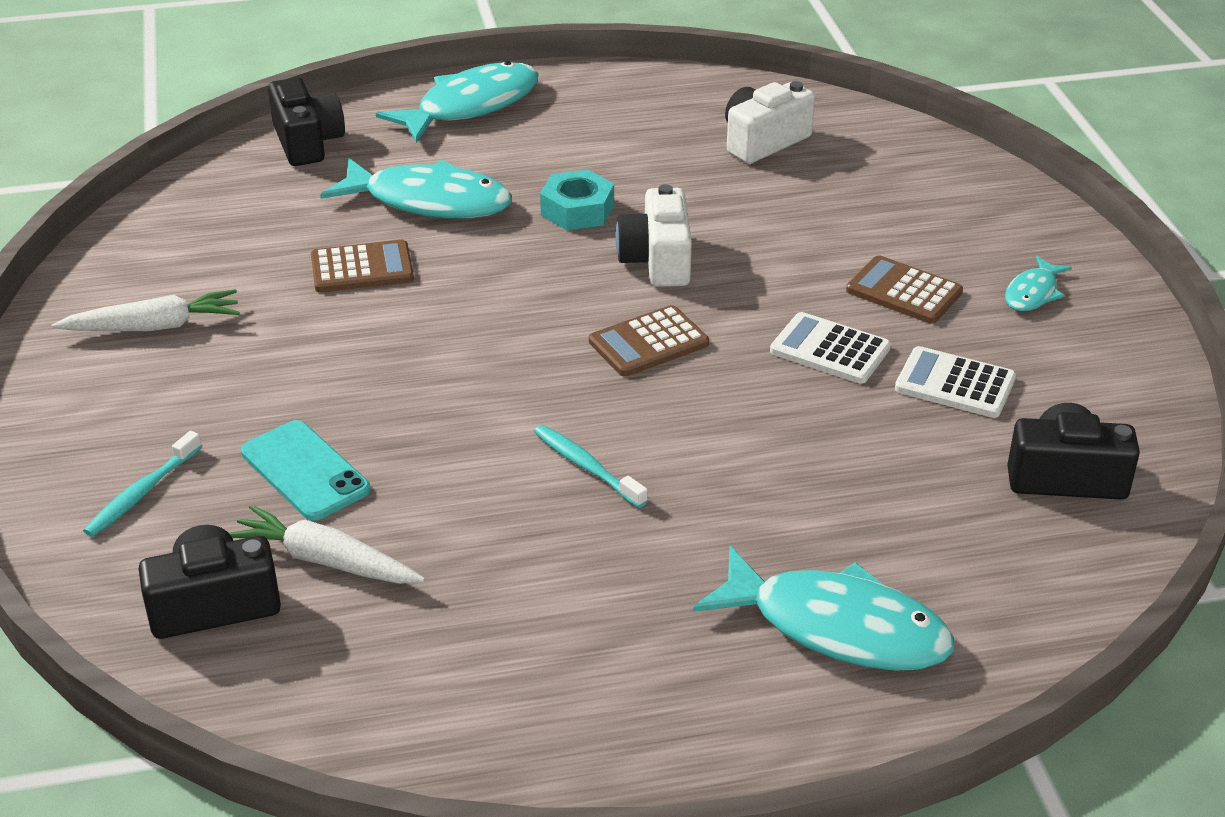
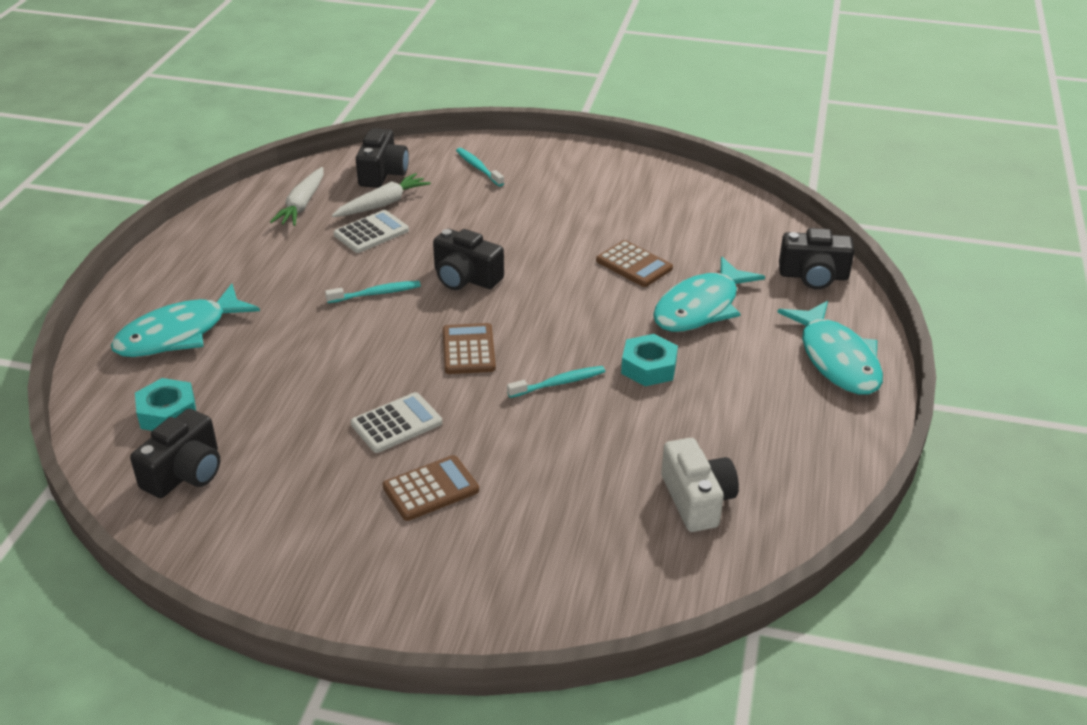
camera: 115 degrees right, 0 degrees up
white carrot [51,289,240,331] -> white carrot moved to [270,167,324,226]
turquoise phone [241,420,371,521] -> none
brown calculator [311,240,414,293] -> brown calculator turned 60 degrees counterclockwise [596,240,673,287]
white camera [615,184,692,287] -> turquoise toothbrush [507,366,605,398]
white calculator [895,346,1016,418] -> white calculator moved to [334,210,409,253]
turquoise fish [1005,256,1072,311] -> none
none -> turquoise nut [135,378,196,431]
none -> black camera [433,229,504,290]

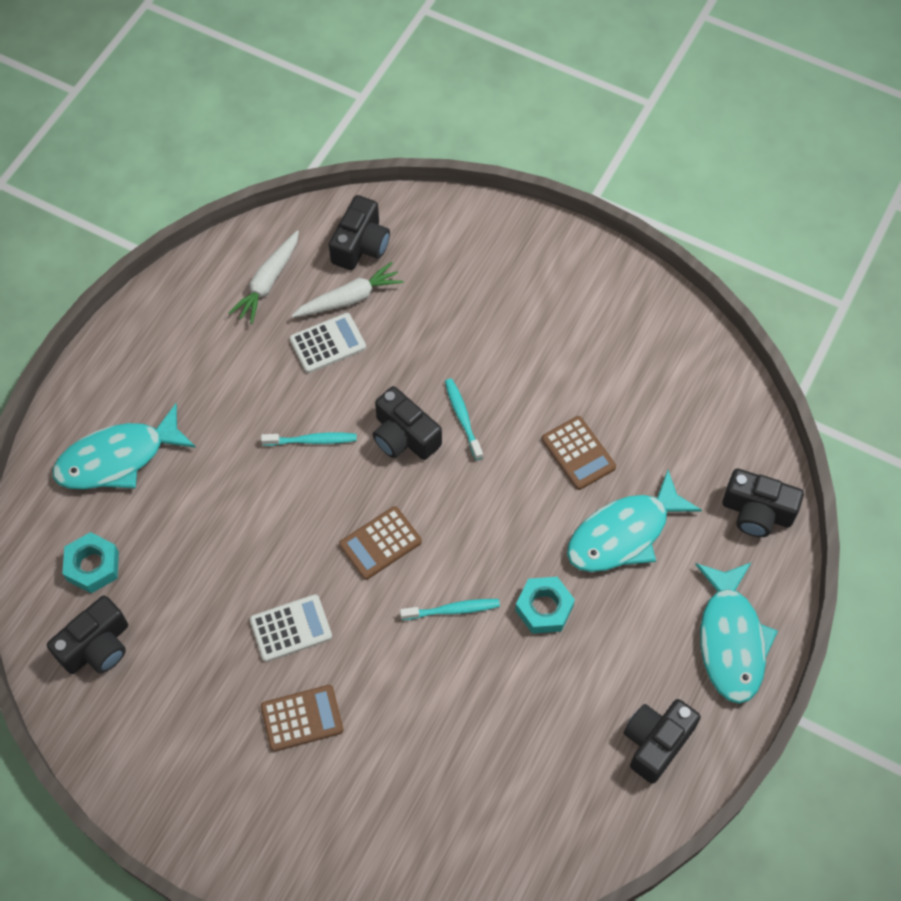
camera: 15 degrees right, 25 degrees up
brown calculator [443,323,496,374] -> brown calculator turned 135 degrees counterclockwise [339,506,422,580]
turquoise toothbrush [456,148,504,187] -> turquoise toothbrush moved to [445,378,483,460]
white camera [661,438,739,532] -> none
none -> black camera [624,699,701,784]

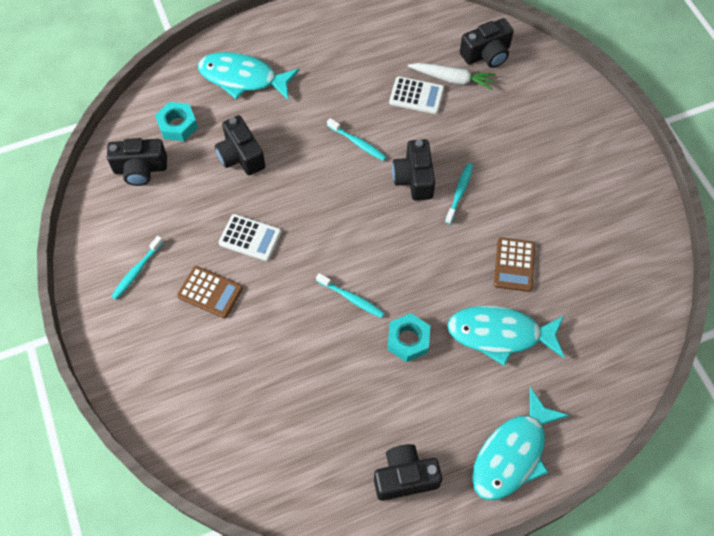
camera: 40 degrees right, 0 degrees up
white carrot [229,230,299,324] -> none
brown calculator [339,506,422,580] -> none
black camera [722,469,804,537] -> black camera moved to [215,115,265,175]
none -> turquoise toothbrush [111,236,164,300]

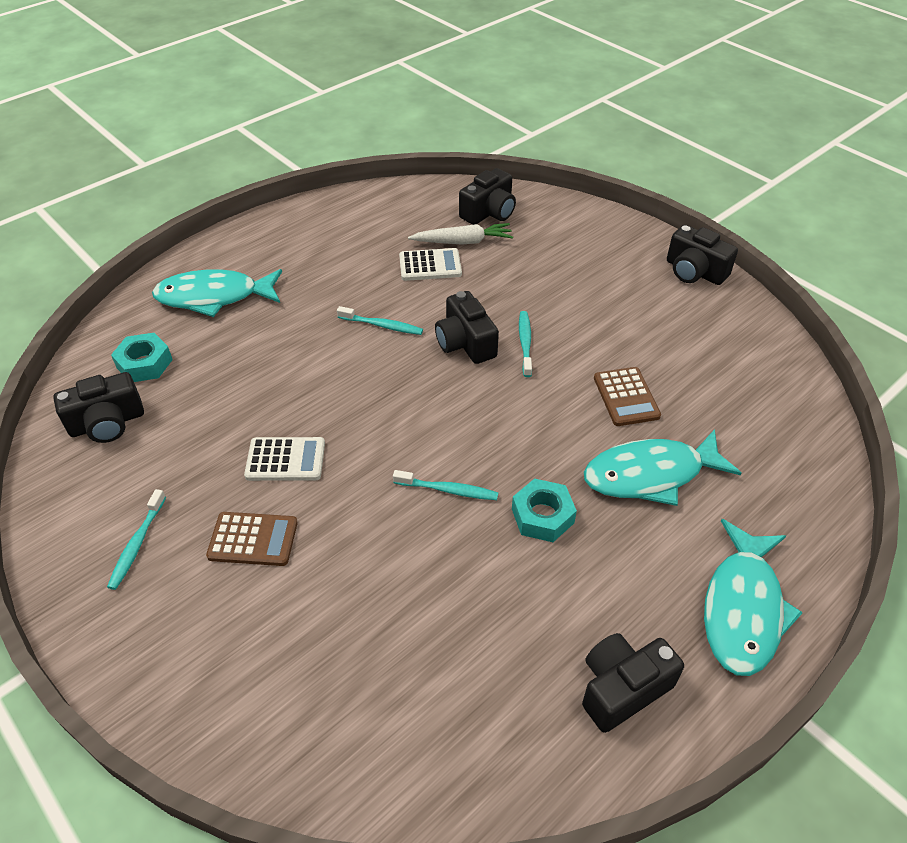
camera: 20 degrees left, 15 degrees down
black camera [215,115,265,175] -> black camera moved to [667,225,738,285]

